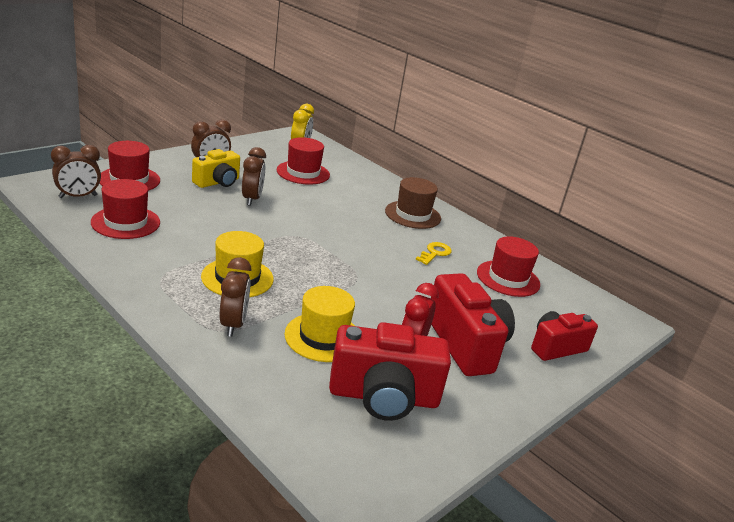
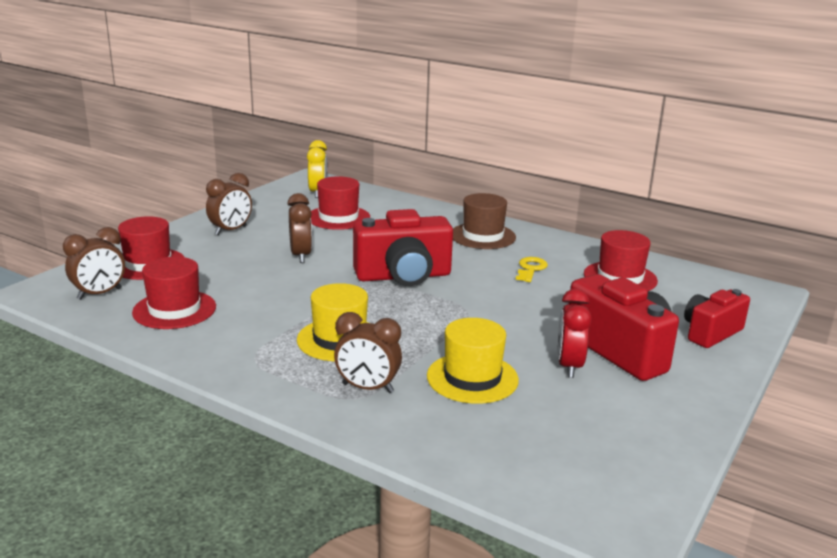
camera: 10 degrees left, 5 degrees down
yellow camera [192,149,240,188] -> none
brown clock [220,257,251,337] -> brown clock turned 120 degrees clockwise [334,312,402,393]
red camera [329,322,451,421] -> red camera moved to [353,209,453,286]

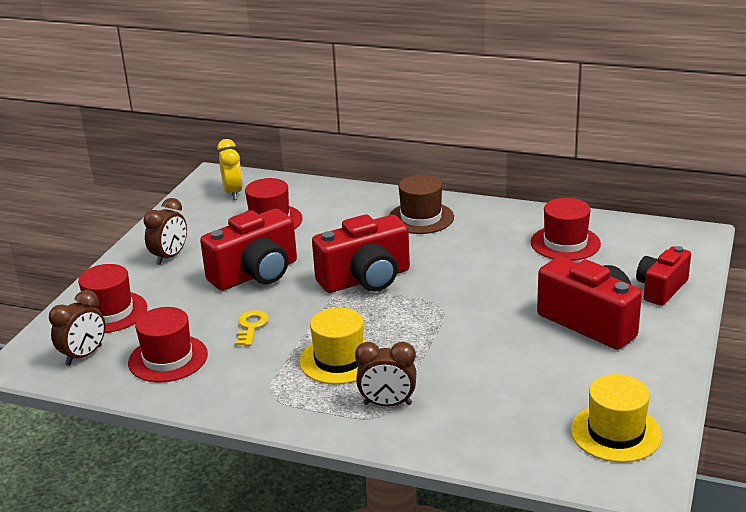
camera: 10 degrees left, 5 degrees up
brown clock [287,193,312,263] -> red camera [200,209,297,291]
yellow hat [427,318,519,404] -> yellow hat moved to [571,374,662,463]
yellow key [516,257,548,282] -> yellow key moved to [235,310,269,346]
red clock [557,289,592,378] -> none

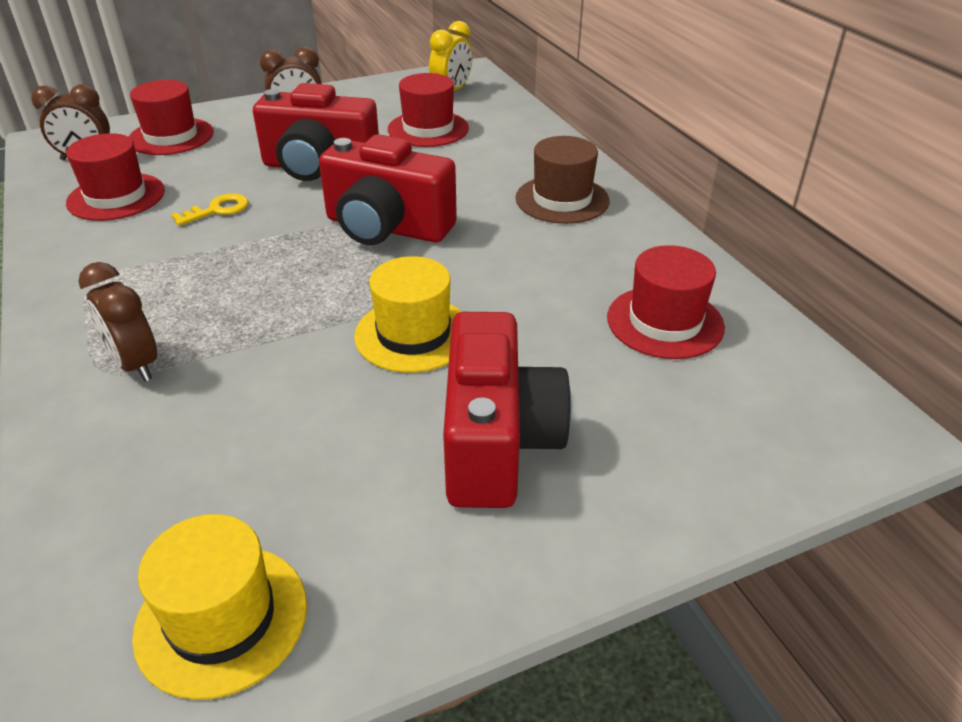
camera: 45 degrees right, 10 degrees up
yellow hat [299,307,368,384] -> yellow hat moved to [354,256,462,373]
red camera [636,246,691,306] -> none

